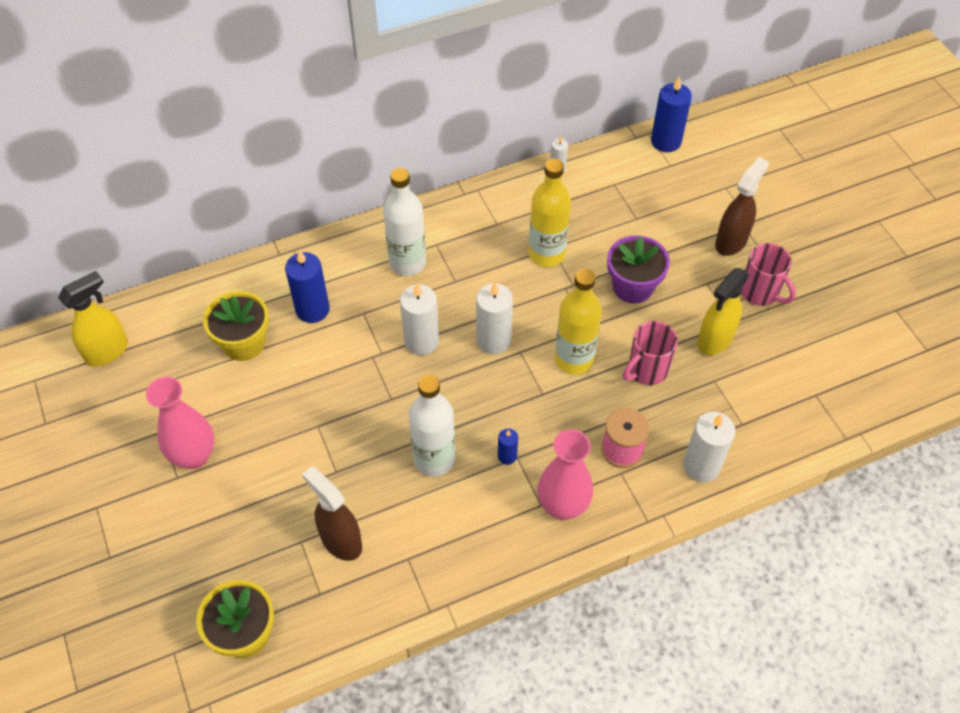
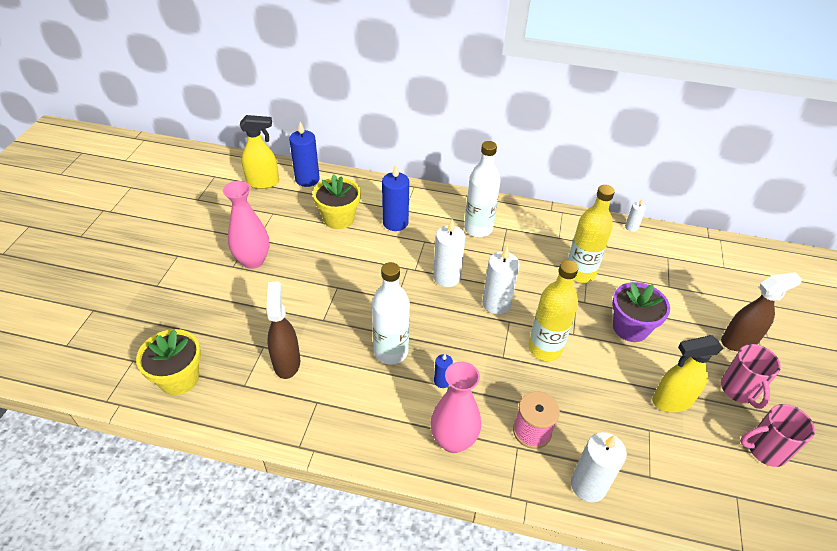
camera: 35 degrees right, 10 degrees down
pink mug [623,321,678,385] -> pink mug moved to [740,404,815,467]
blue candle [651,76,692,152] -> blue candle moved to [289,122,320,187]

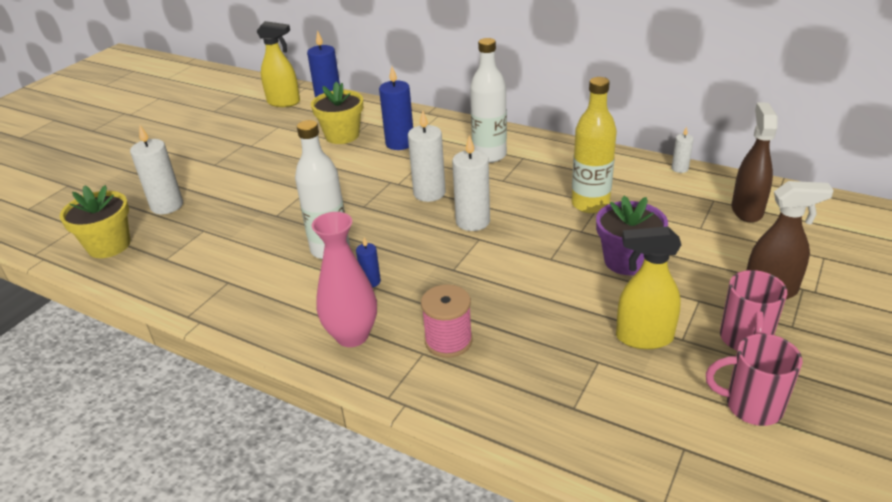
camera: 20 degrees right, 10 degrees down
pink vase [223,181,269,269] -> none
brown spray bottle [266,281,300,379] -> brown spray bottle moved to [732,103,778,223]
yellow bottle [529,260,578,361] -> none
white candle [571,432,627,502] -> white candle moved to [130,125,183,214]

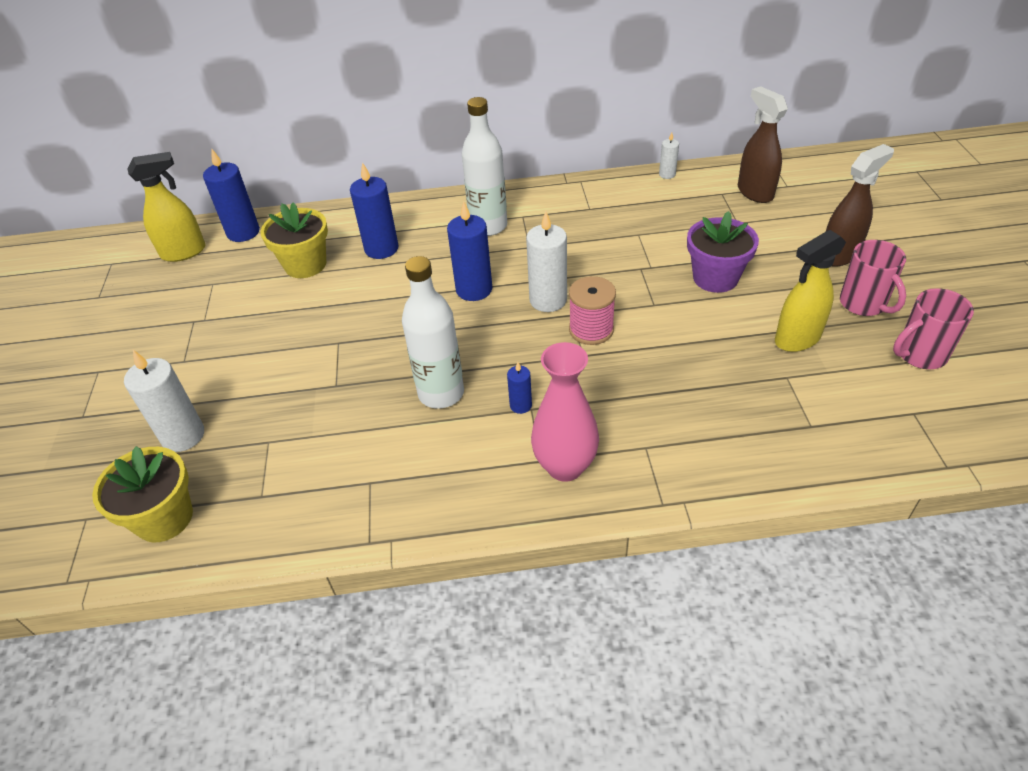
camera: 35 degrees left, 10 degrees up
white candle [408,110,446,202] -> blue candle [447,201,492,301]
pink spool [421,284,473,358] -> pink spool moved to [569,276,616,345]
yellow bottle [572,77,617,213] -> none

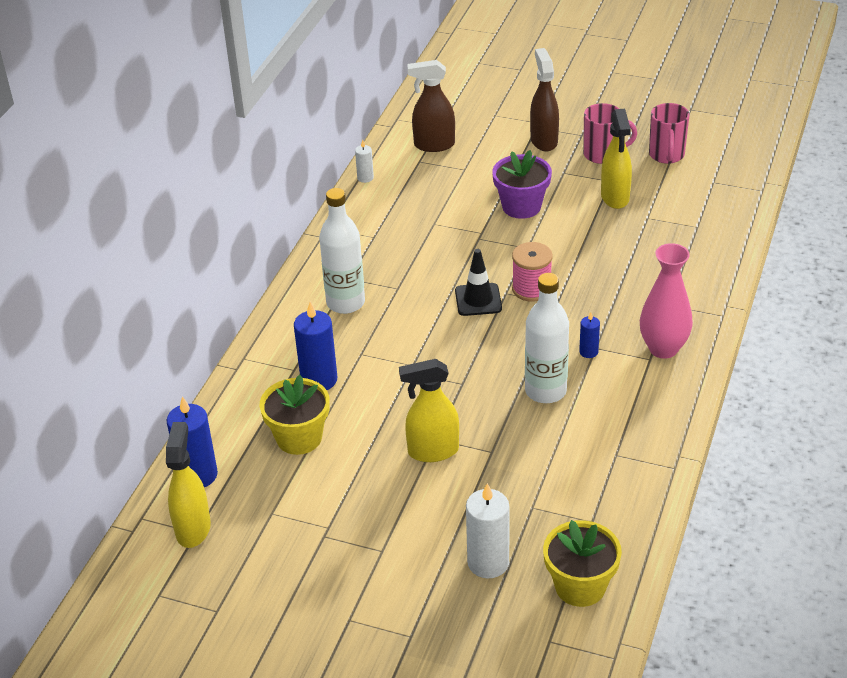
camera: 65 degrees left, 5 degrees down
blue candle [447,201,492,301] -> none
white candle [526,211,567,312] -> black traffic cone [455,249,502,316]
none -> yellow spray bottle [399,359,459,462]

